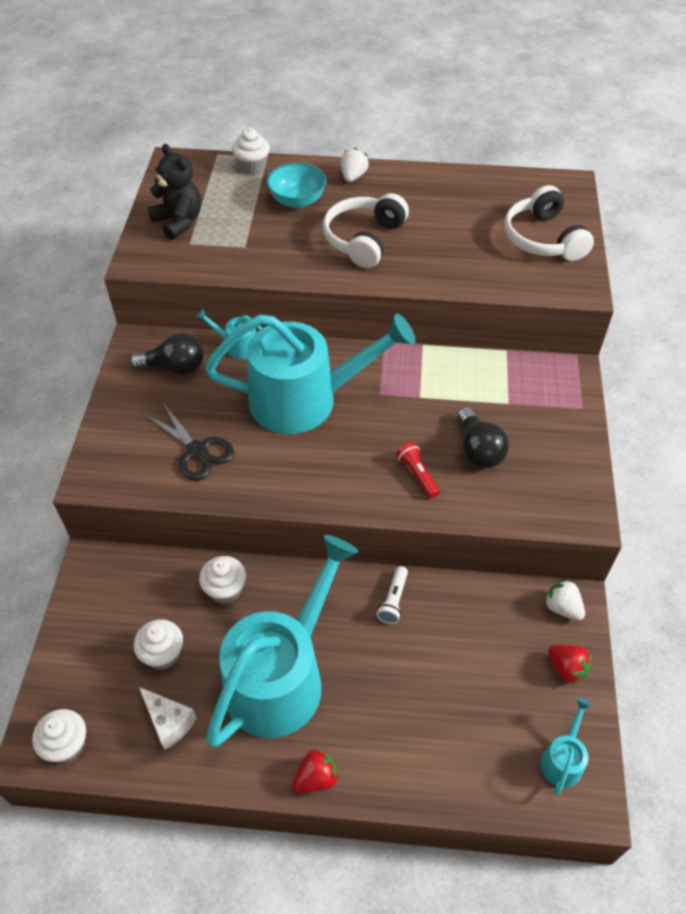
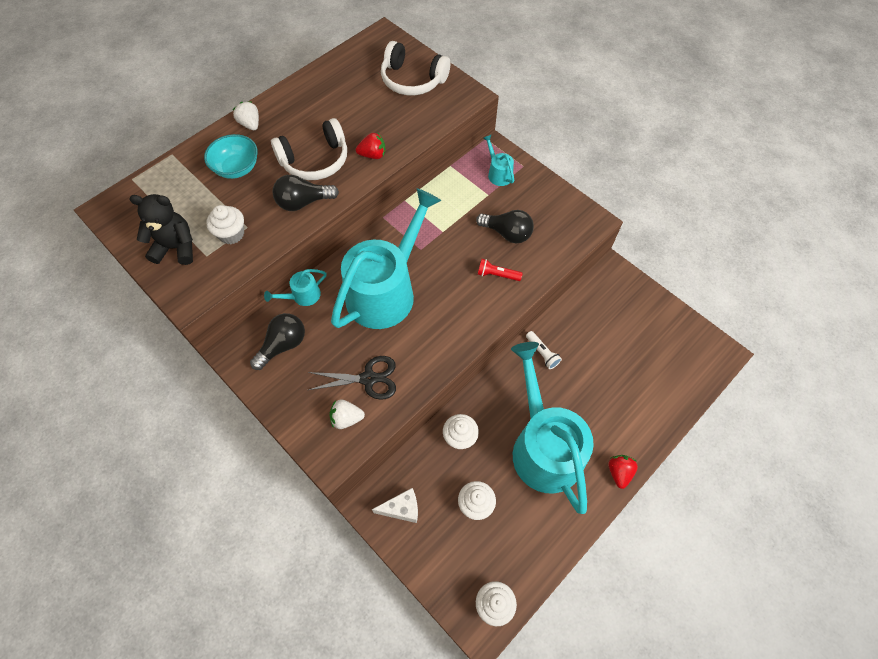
camera: 50 degrees left, 10 degrees up
white cheese [139,687,197,750] -> white cheese moved to [372,488,418,523]
white cupcake [232,128,270,175] -> white cupcake moved to [206,205,244,244]
white headphones [323,193,409,268] -> white headphones turned 90 degrees counterclockwise [271,118,347,180]
turquoise watering can [540,698,592,796] -> turquoise watering can moved to [483,134,514,186]
white strawberry [544,579,585,620] -> white strawberry moved to [329,399,365,429]
red strawberry [548,645,591,685] -> red strawberry moved to [356,133,385,159]
none -> black light bulb [273,175,339,211]

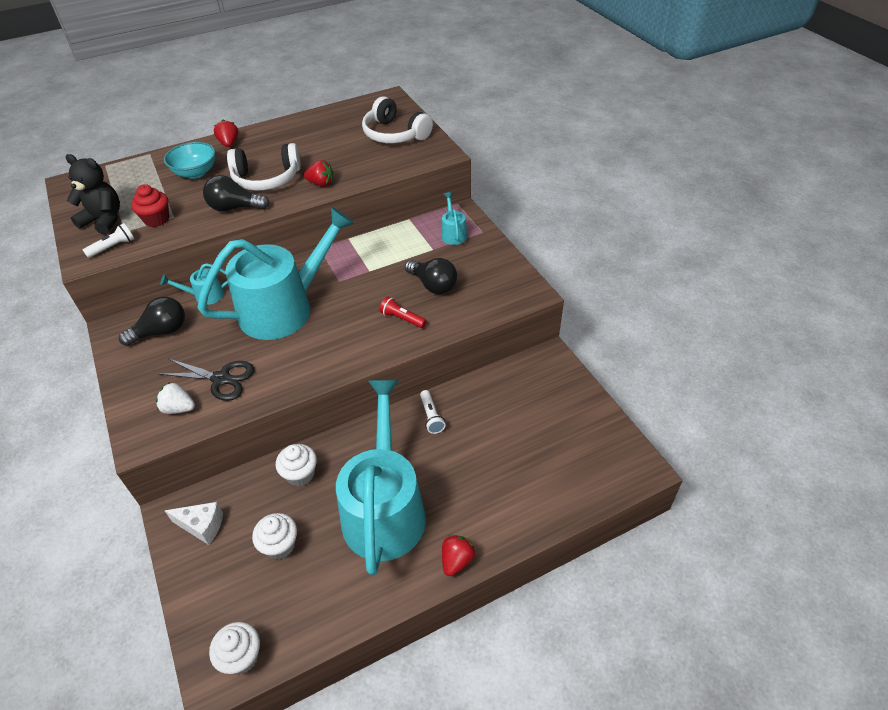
camera: 20 degrees right, 15 degrees down
white cupcake [206,205,244,244] -> red cupcake [131,184,169,227]
white strawberry [233,101,259,130] -> red strawberry [214,120,238,147]
none -> white flashlight [83,223,134,258]

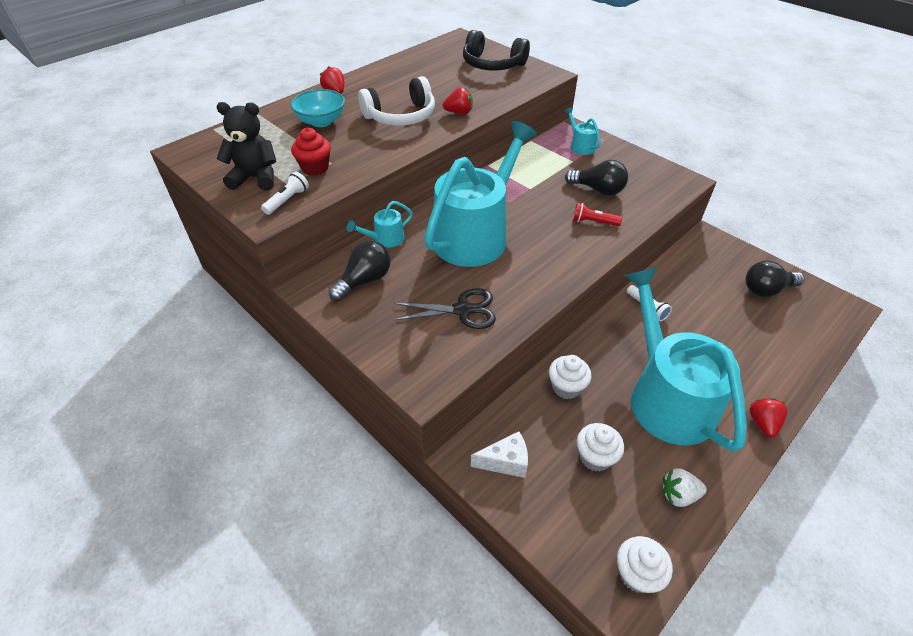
camera: 20 degrees left, 0 degrees up
white strawberry [156,382,195,414] -> white strawberry moved to [663,468,707,507]
black light bulb [203,175,269,211] -> black light bulb moved to [746,261,805,297]
white headphones [362,96,433,143] -> black headphones [463,30,530,70]

